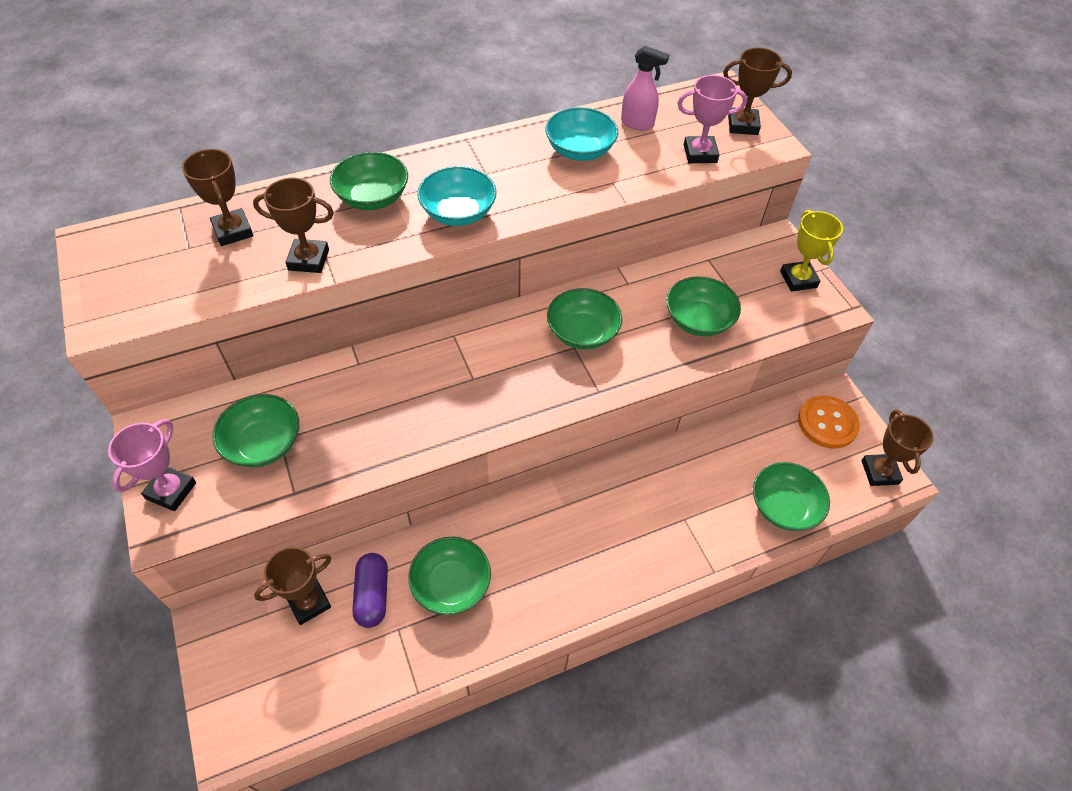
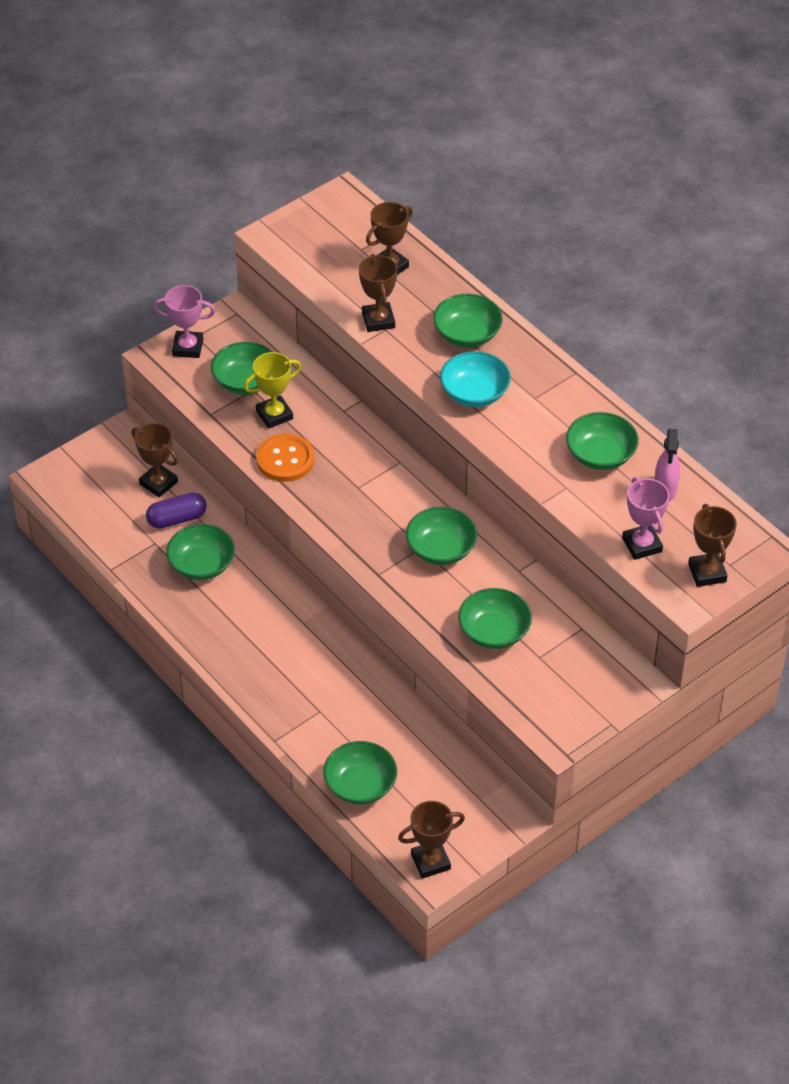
camera: 75 degrees right, 5 degrees down
turquoise bowl [545,107,618,161] -> green bowl [566,412,639,470]
yellow trophy [780,210,843,292] -> yellow trophy moved to [244,352,301,429]
orange button [798,395,860,449] -> orange button moved to [256,434,315,482]

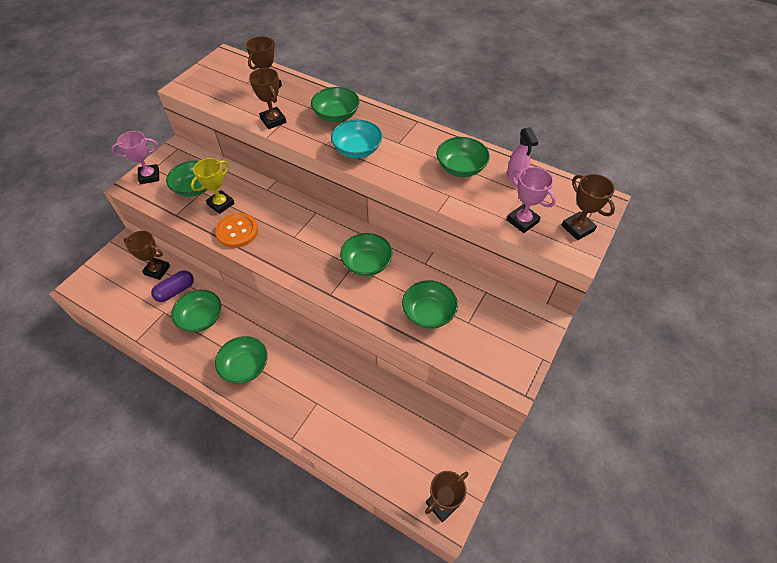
camera: 20 degrees left, 5 degrees up
green bowl [323,741,397,805] -> green bowl moved to [215,336,268,383]

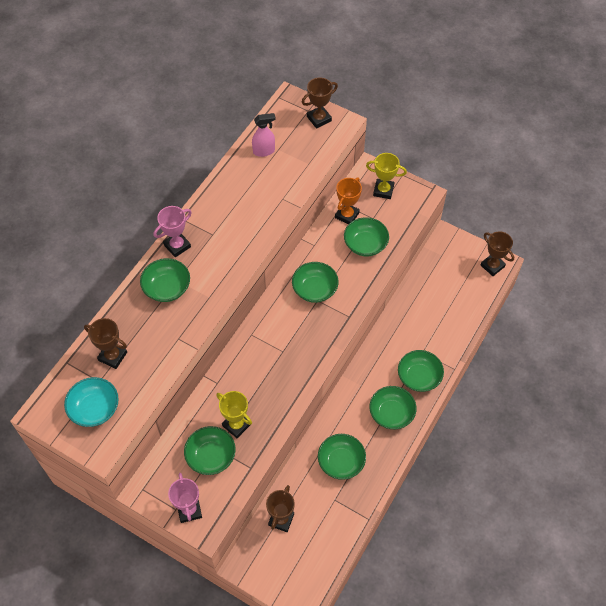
camera: 90 degrees left, 5 degrees up
purple capsule [151,270,194,302] -> none
orange button [215,213,258,248] -> none
brown trophy [249,68,286,129] -> none
turquoise bowl [331,120,382,158] -> turquoise bowl moved to [64,377,119,427]
green bowl [436,137,490,177] -> green bowl moved to [398,350,444,392]
pink trophy [507,167,556,233] -> pink trophy moved to [154,206,192,257]
none -> orange trophy [335,177,362,224]
none -> yellow trophy [366,153,407,199]

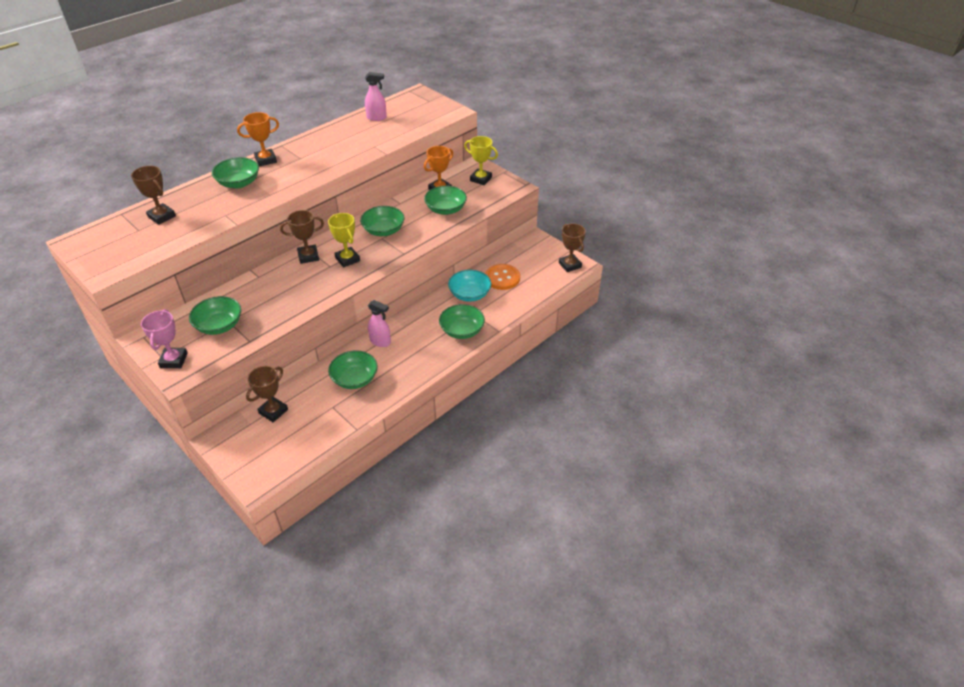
camera: 15 degrees right, 15 degrees down
turquoise bowl [64,377,119,427] -> turquoise bowl moved to [448,270,491,302]
pink trophy [154,206,192,257] -> orange trophy [237,112,279,167]
yellow trophy [216,391,252,438] -> yellow trophy moved to [328,213,360,268]
brown trophy [302,77,338,129] -> brown trophy moved to [280,210,324,264]
green bowl [370,386,417,429] -> none
none -> pink spray bottle [368,300,391,347]
none -> orange button [485,264,520,290]

